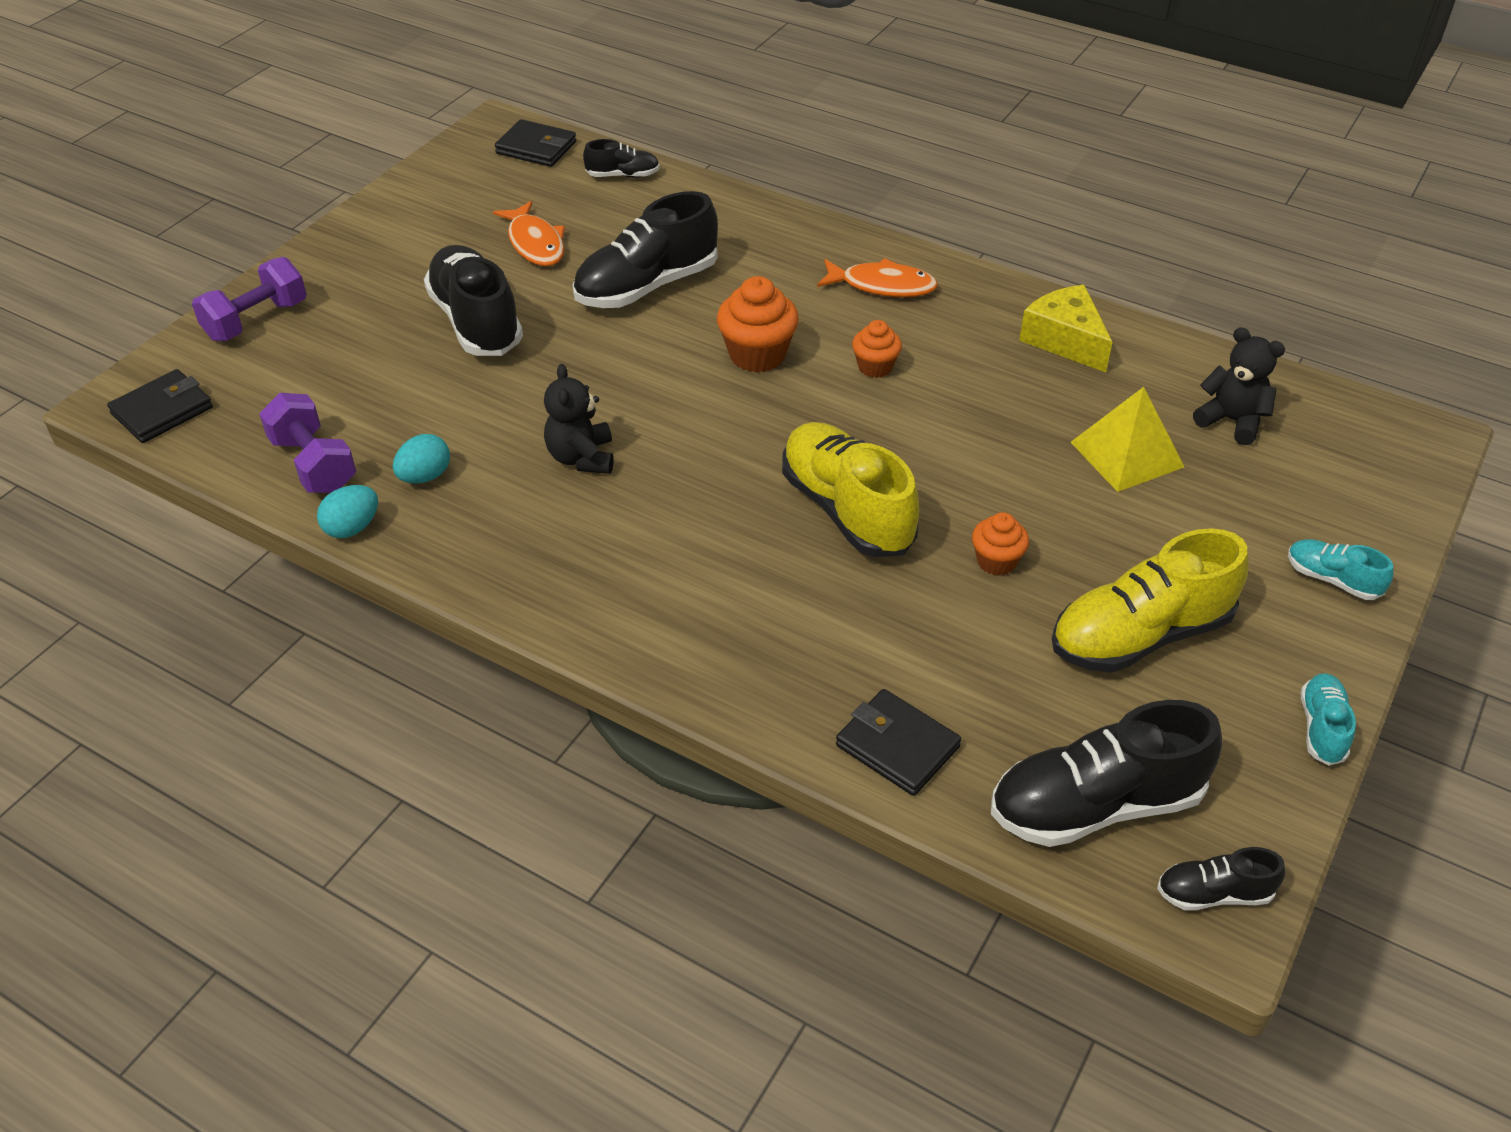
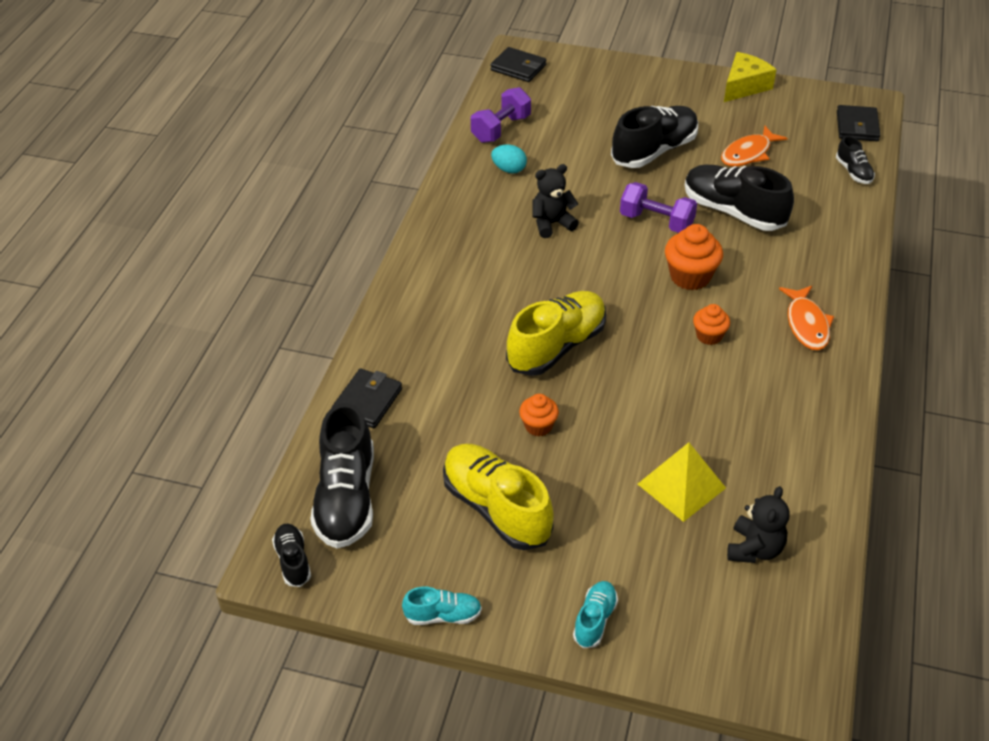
camera: 75 degrees right, 0 degrees up
purple dumbbell [192,257,307,341] -> purple dumbbell moved to [620,182,697,233]
turquoise egg [317,485,378,538] -> none
black shoe [991,700,1222,847] -> black shoe turned 150 degrees counterclockwise [310,403,374,549]
yellow cheese [1019,285,1113,372] -> yellow cheese moved to [724,52,777,102]

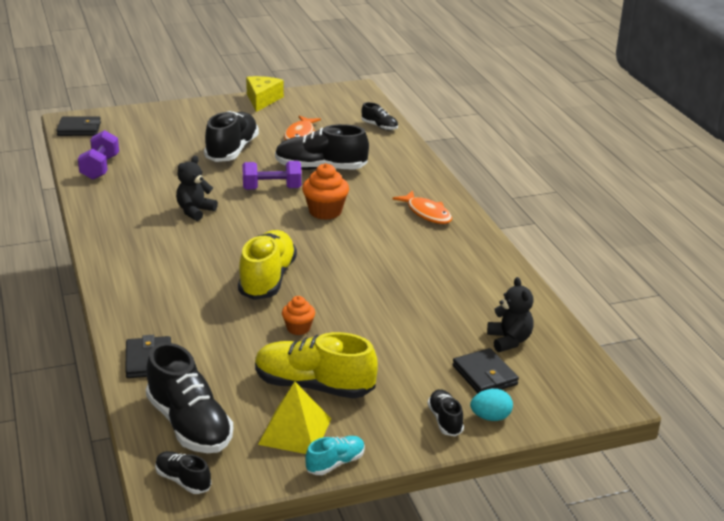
camera: 35 degrees left, 15 degrees down
turquoise egg [491,145,527,174] -> turquoise egg moved to [470,389,513,421]
turquoise shoe [573,581,618,648] -> black shoe [427,389,464,436]
yellow pyramid [638,442,726,522] -> yellow pyramid moved to [258,381,331,454]
orange cupcake [693,304,730,345] -> none
black wallet [837,105,880,141] -> black wallet moved to [453,348,519,393]

